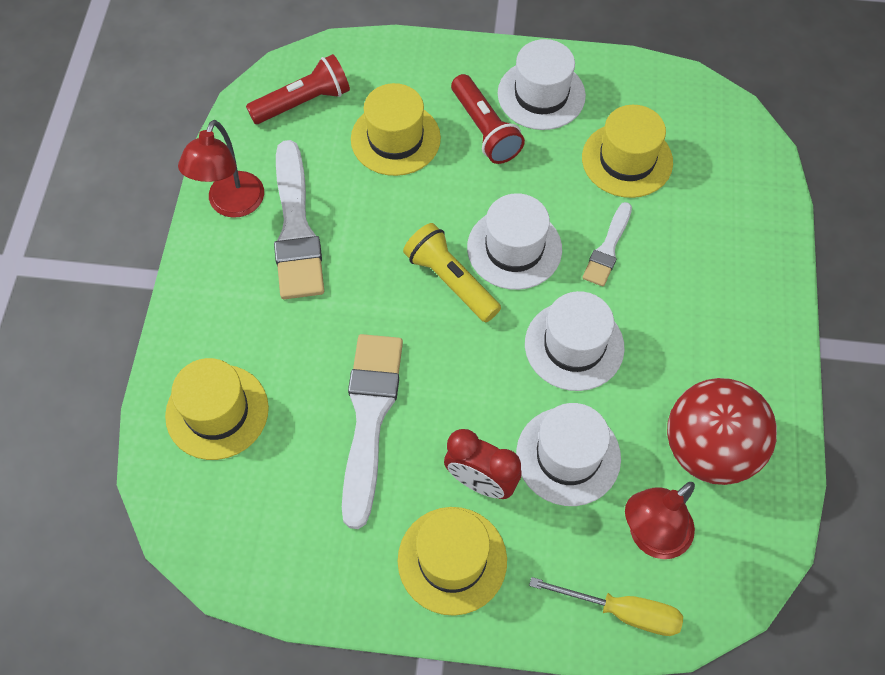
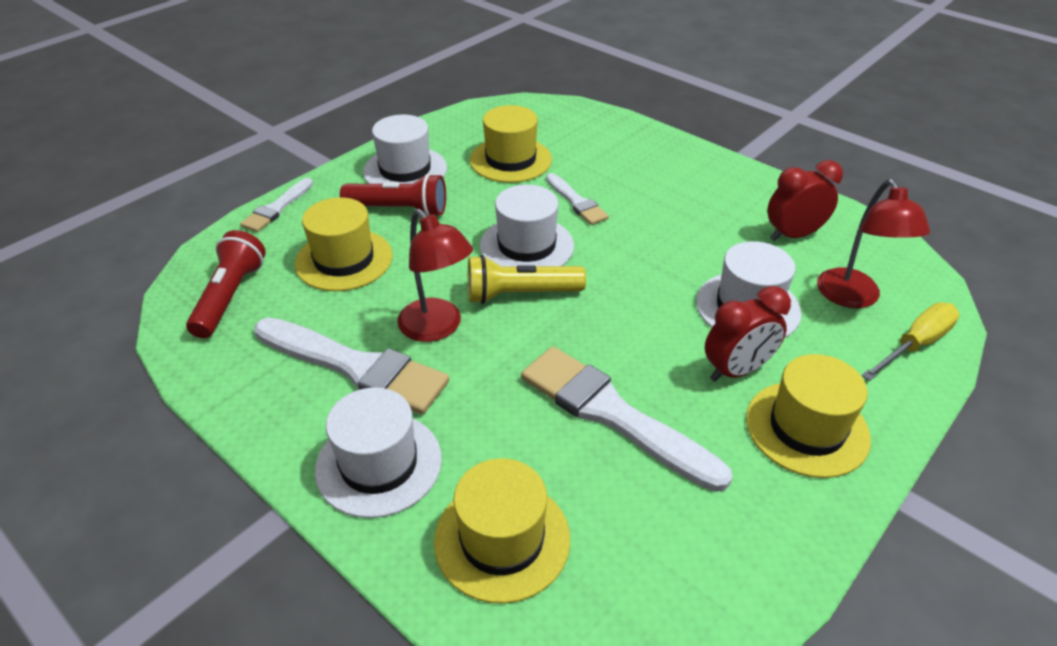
camera: 55 degrees left, 20 degrees down
red lamp [178,120,264,218] -> red lamp moved to [397,209,473,342]
white hat [525,291,624,391] -> white hat moved to [315,387,442,518]
red ball [667,378,777,485] -> red clock [767,160,843,241]
none -> white brush [240,178,313,232]

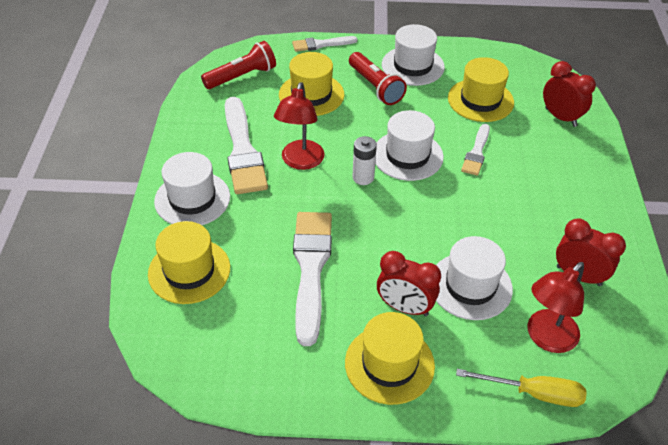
camera: 50 degrees right, 5 degrees up
yellow flashlight [468,255,586,304] -> white battery [352,136,377,185]
none -> red clock [543,61,596,127]

